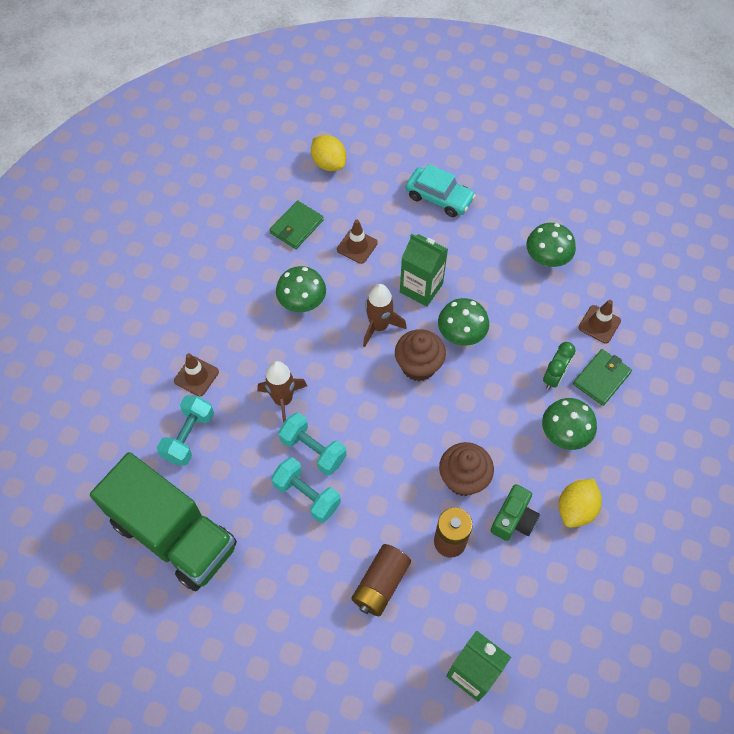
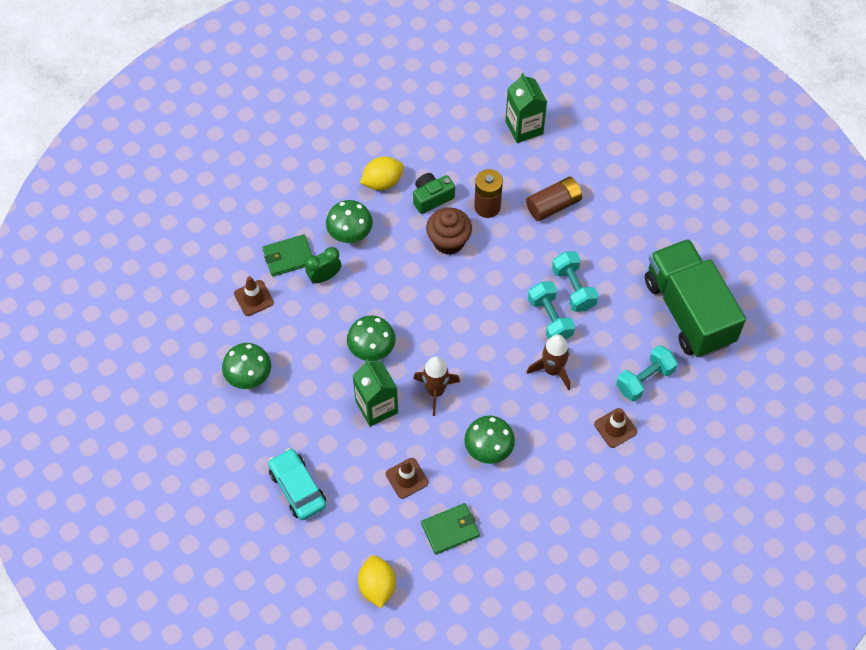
camera: 150 degrees left, 0 degrees up
brown cupcake [395,329,446,381] -> none

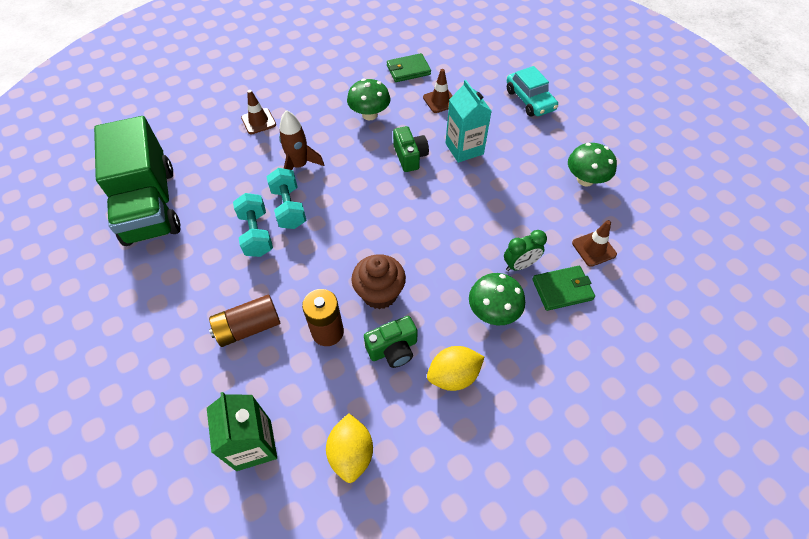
camera: 175 degrees left, 5 degrees down
green mushroom [347,315,396,361] -> none
green carton [352,359,398,427] -> turquoise carton [446,80,491,163]
yellow lemon [358,555,396,608] -> yellow lemon moved to [326,413,373,483]
brown rocket [413,356,460,416] -> green camera [393,126,429,172]
turquoise dumbbell [616,345,678,402] -> none

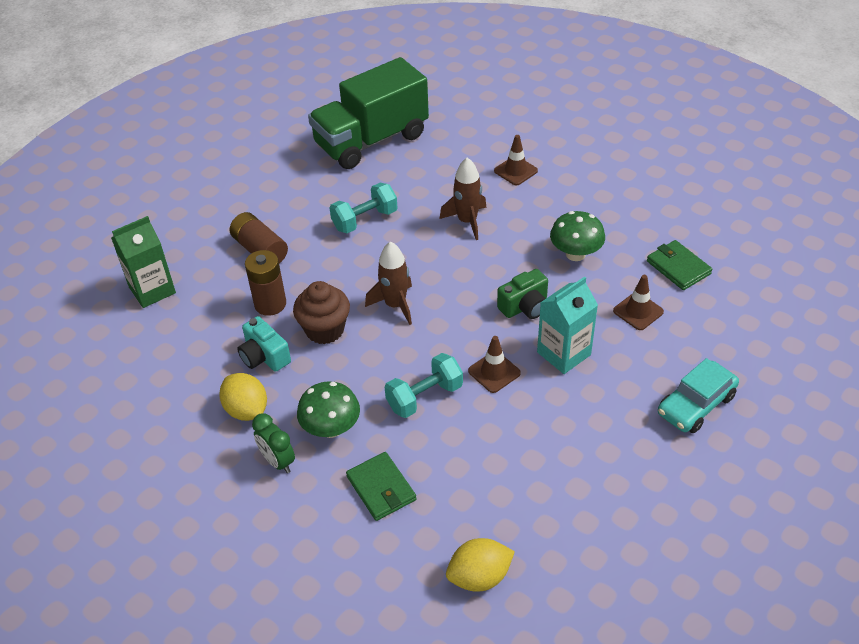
camera: 75 degrees right, 10 degrees down
turquoise dumbbell [266,168,306,229] -> turquoise dumbbell moved to [385,353,463,418]
yellow lemon [326,413,373,483] -> yellow lemon moved to [446,538,515,592]
green camera [364,316,418,368] -> turquoise camera [237,316,291,372]
green clock [504,230,547,271] -> green clock moved to [252,413,295,473]
green mushroom [568,143,617,187] -> none
brown traffic cone [572,220,617,267] -> brown traffic cone moved to [468,336,521,393]
none -> brown rocket [365,241,412,325]

